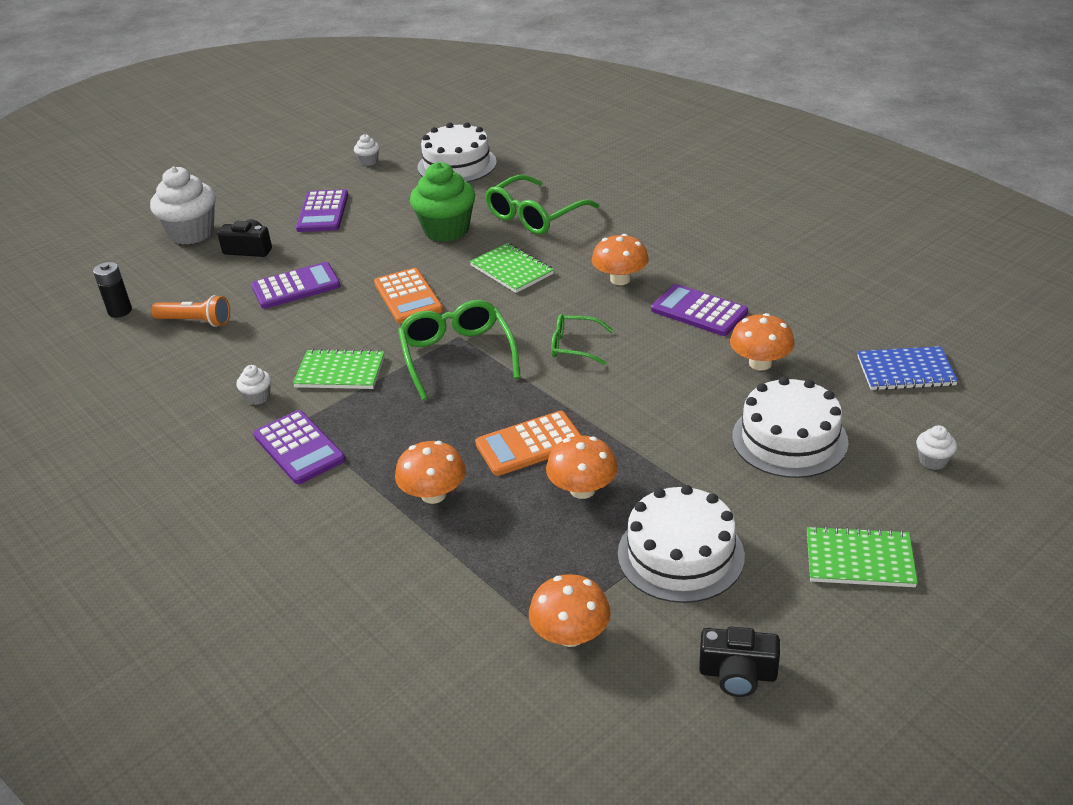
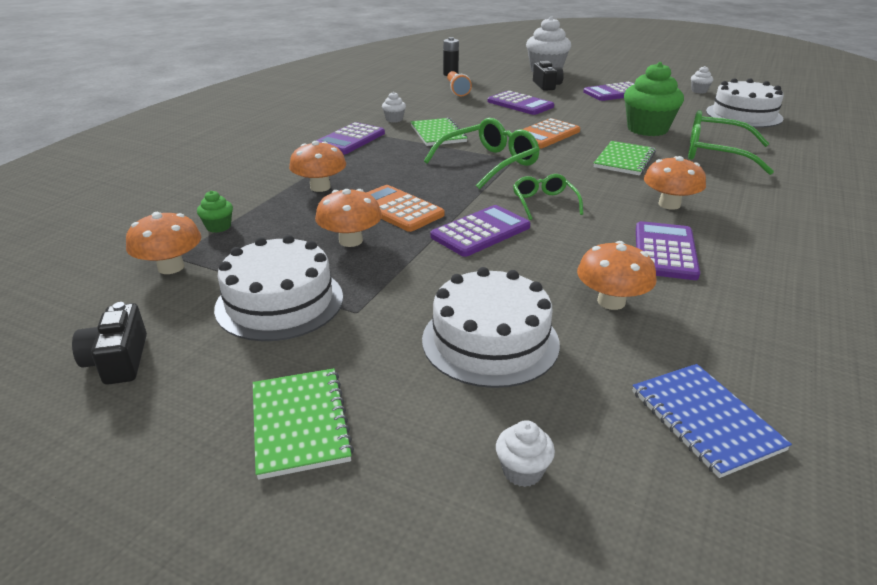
camera: 65 degrees right, 5 degrees down
none -> green cupcake [197,191,233,233]
none -> purple calculator [430,205,530,257]

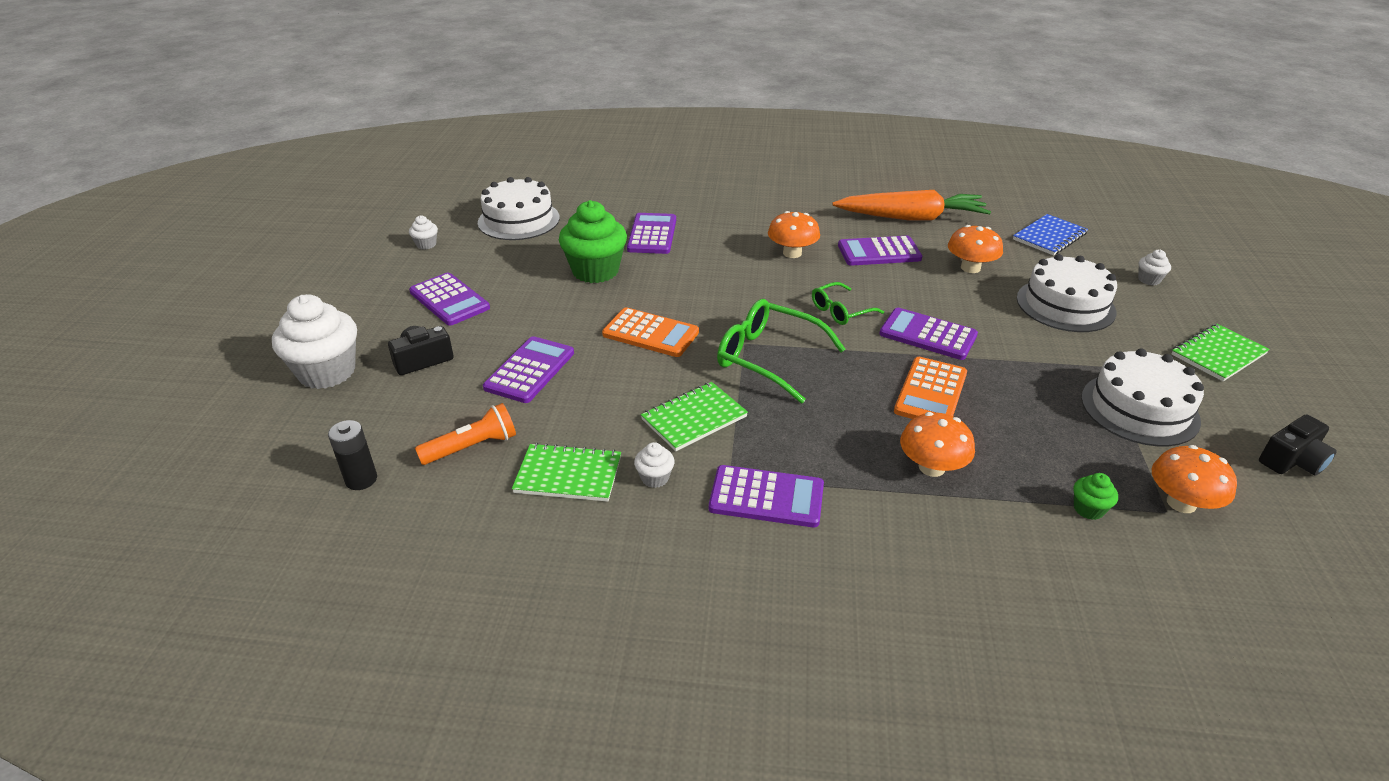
camera: 110 degrees left, 5 degrees up
orange mushroom [315,189,382,247] -> none
green notebook [594,141,656,175] -> green notebook moved to [512,443,621,502]
green glasses [688,110,774,175] -> purple calculator [627,213,676,254]
none -> orange carrot [832,190,991,221]

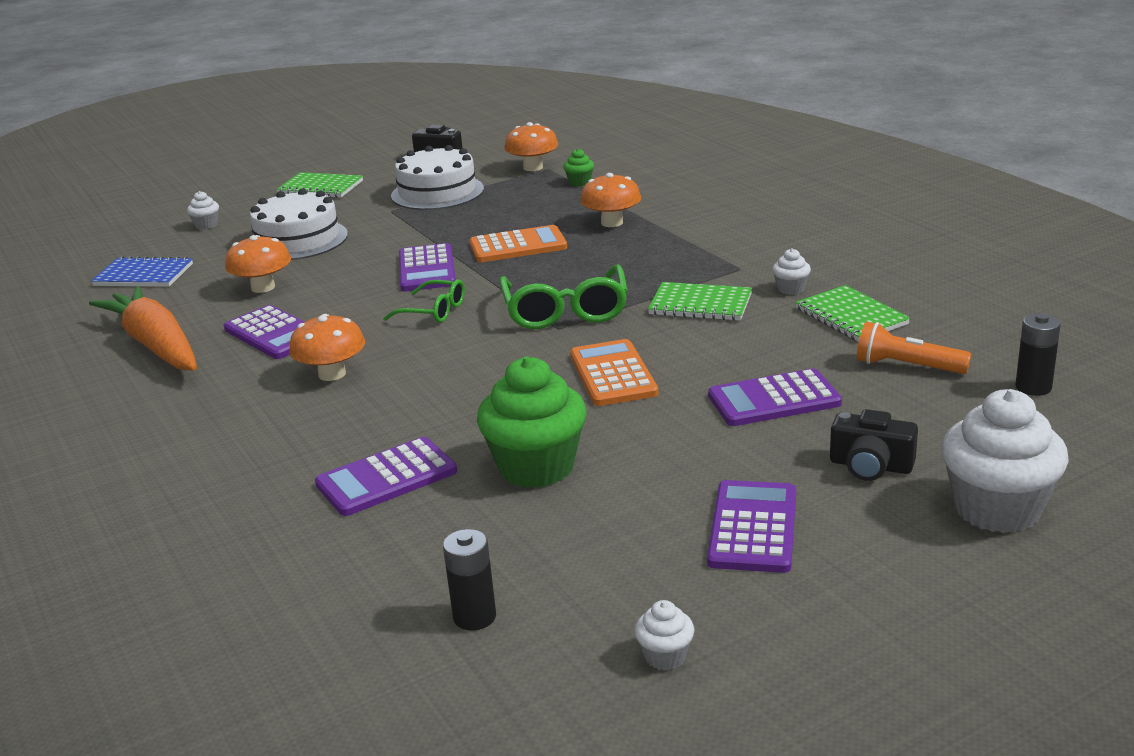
camera: 125 degrees left, 10 degrees down
white cake [478,177,560,240] -> black battery [443,529,496,631]
purple calculator [709,465,824,527] -> none

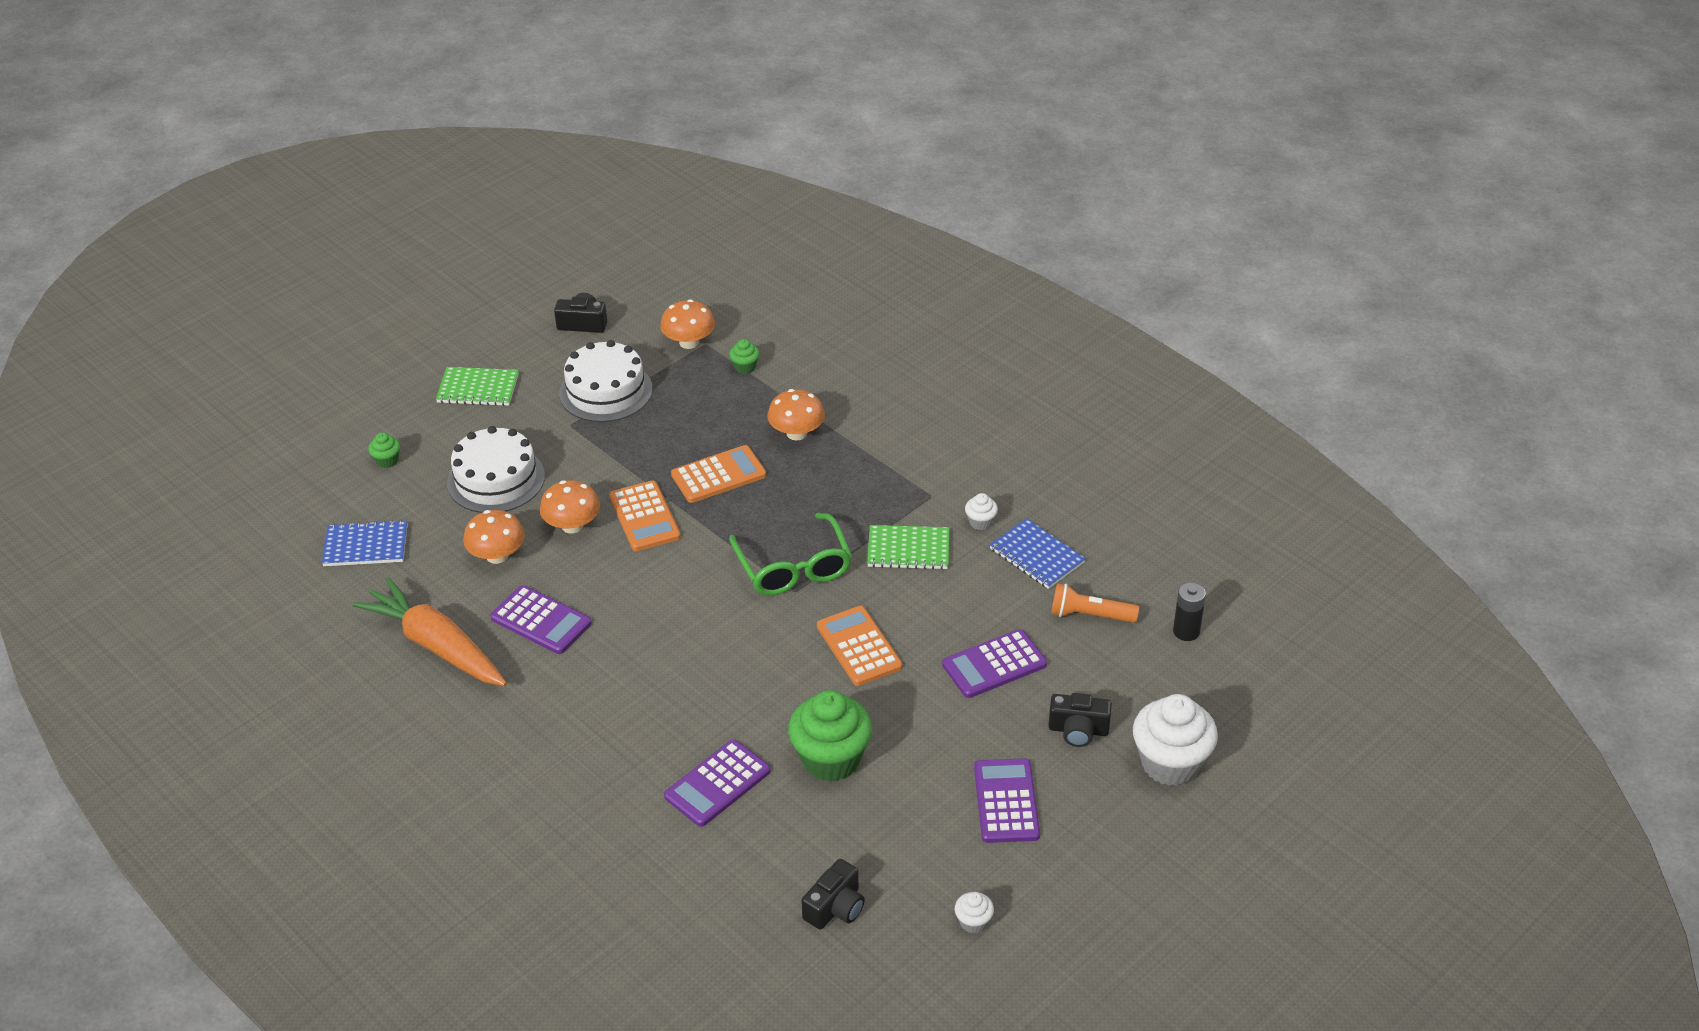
camera: 15 degrees left, 15 degrees up
white cupcake [187,191,219,230] -> green cupcake [368,432,400,468]
orange mushroom [289,314,365,381] -> orange mushroom moved to [540,480,600,533]
green glasses [383,279,465,323] -> none
purple calculator [399,243,456,291] -> orange calculator [609,480,681,551]
black battery [443,529,496,631] -> black camera [801,859,865,930]
green notebook [795,285,910,342] -> blue notebook [990,518,1086,589]

